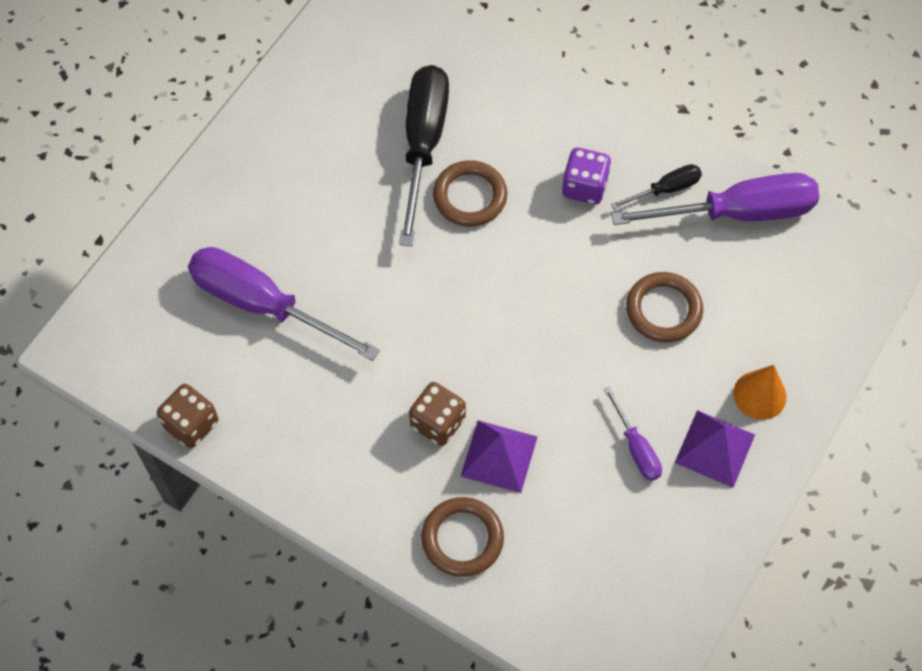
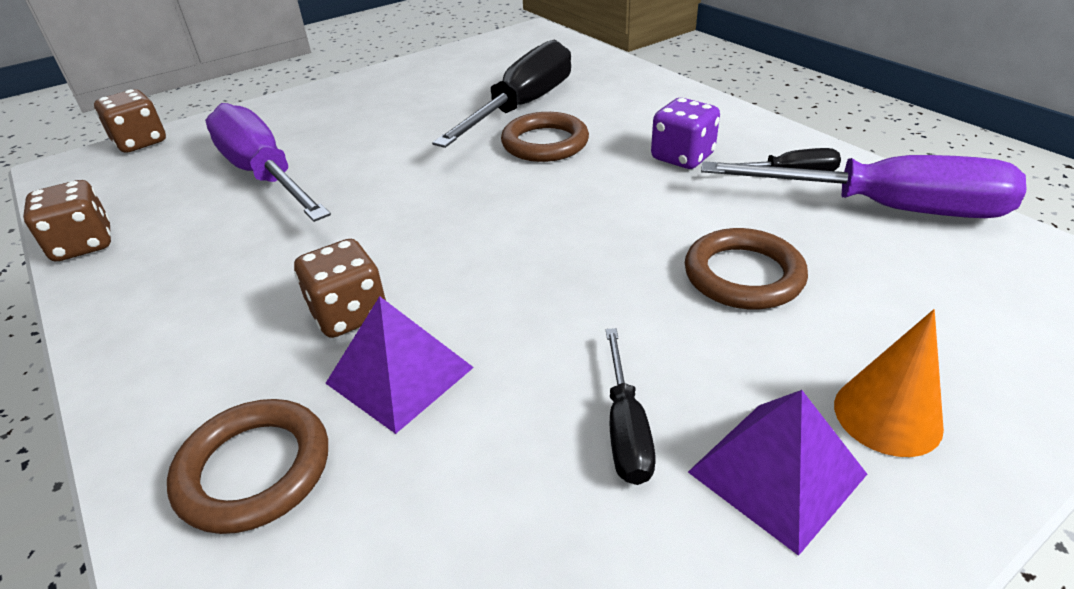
camera: 25 degrees right, 25 degrees down
purple screwdriver [604,387,662,481] -> black screwdriver [606,328,656,485]
none -> brown dice [94,89,166,153]

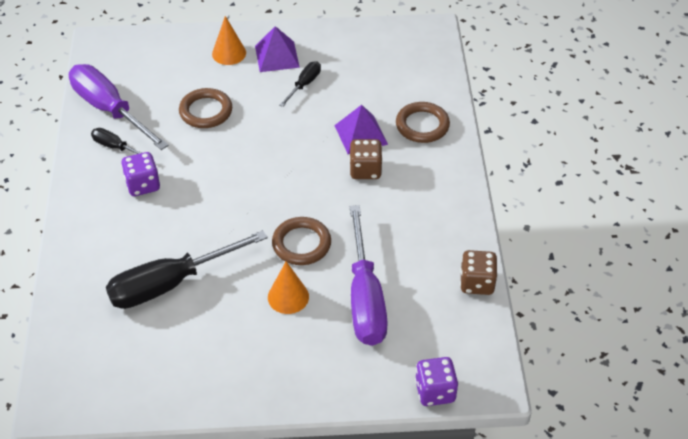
camera: 150 degrees left, 10 degrees up
brown dice [94,89,166,153] -> purple dice [415,357,458,406]
brown ring [501,112,589,162] -> brown ring moved to [272,217,331,265]
none -> orange cone [268,261,309,314]

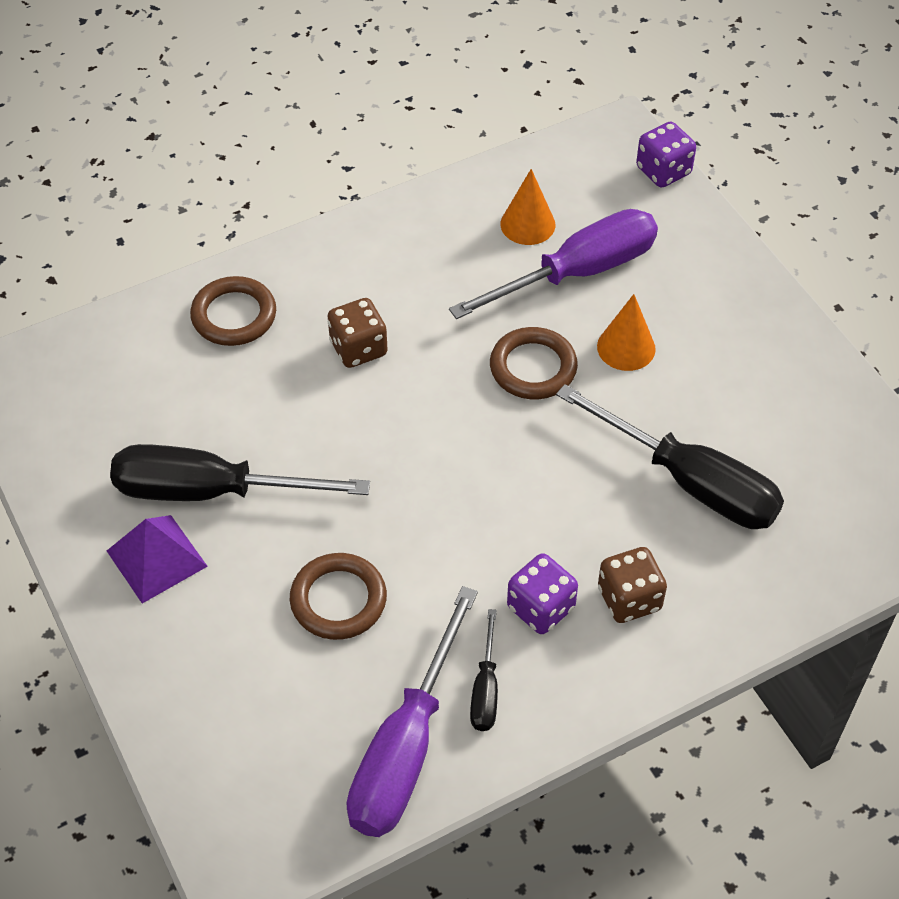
camera: 115 degrees left, 5 degrees up
orange cone [212,16,246,65] -> orange cone moved to [500,169,556,245]
black screwdriver [280,61,321,107] -> black screwdriver [110,444,370,501], size x2.08
purple pyramid [334,105,388,154] -> none
brown dice [460,250,498,295] -> brown dice moved to [598,547,667,623]

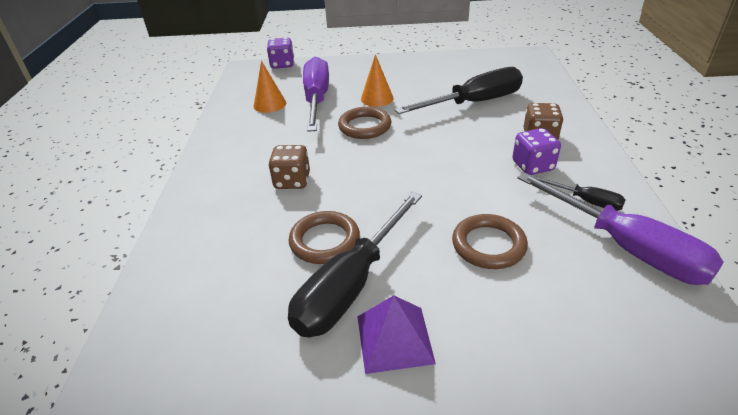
camera: 60 degrees left, 15 degrees down
brown ring [190,276,276,346] -> brown ring moved to [288,211,360,264]

